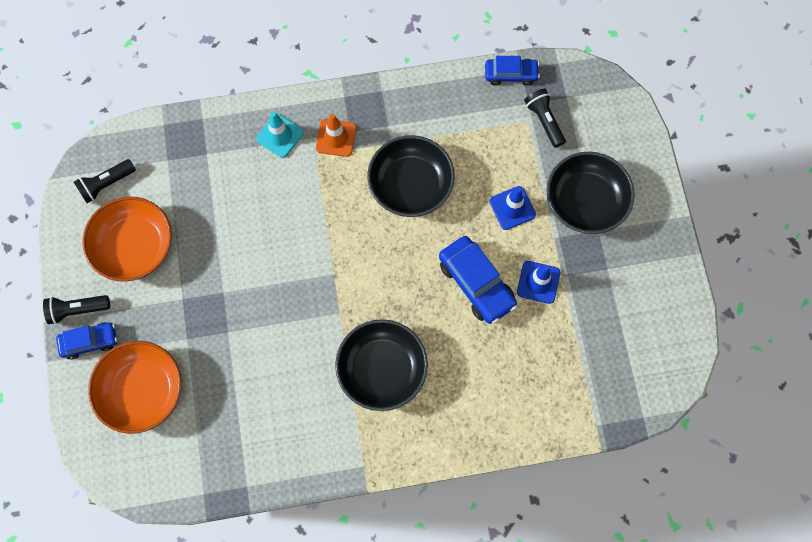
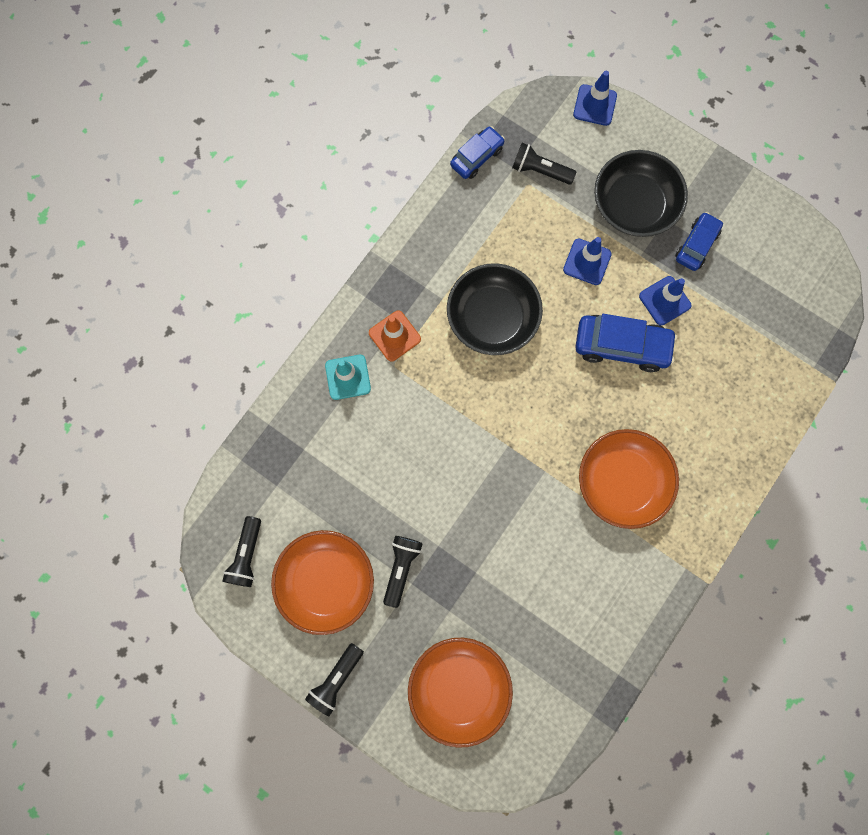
camera: 45 degrees left, 5 degrees up
blue car [56,322,117,359] -> blue car moved to [675,212,723,271]
black bowl [335,319,428,411] -> orange bowl [579,429,679,529]
none -> black flashlight [383,536,423,608]
none -> blue traffic cone [573,71,617,126]

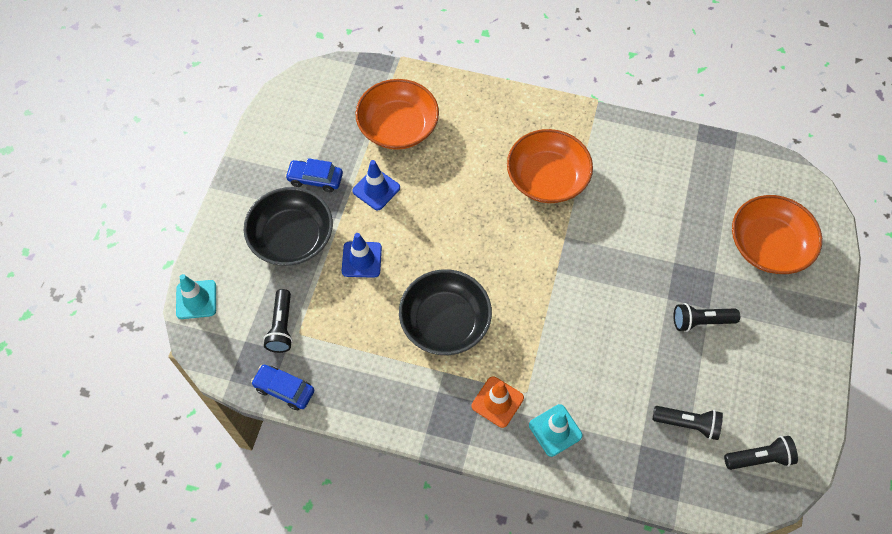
camera: 110 degrees left, 15 degrees down
orange bowl [271,530,374,635] -> orange bowl moved to [355,79,439,150]
black flashlight [305,643,364,716] -> black flashlight moved to [653,406,723,440]
blue traffic cone [573,71,617,126] -> turquoise traffic cone [176,274,216,319]
blue car [575,314,677,372] -> none

